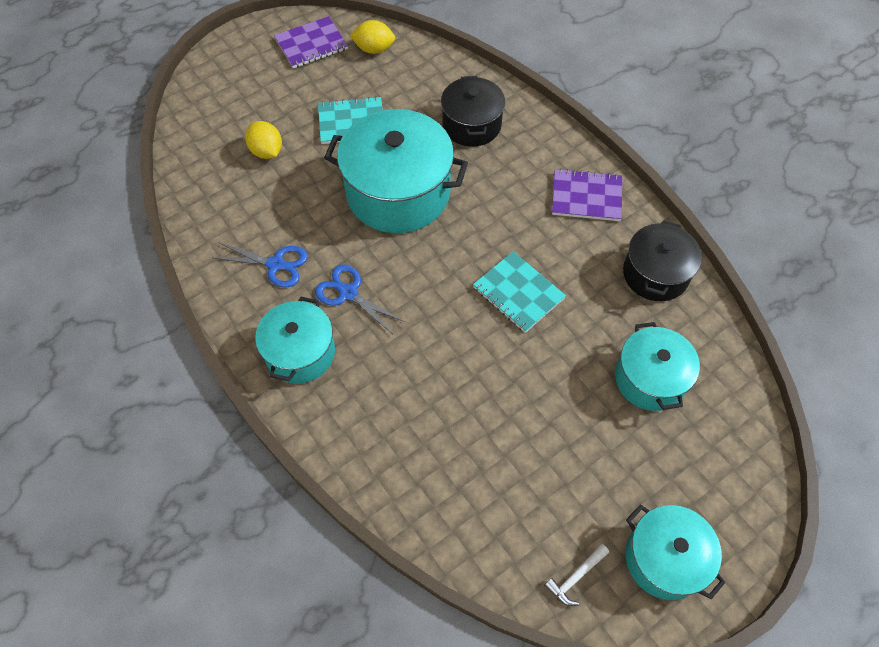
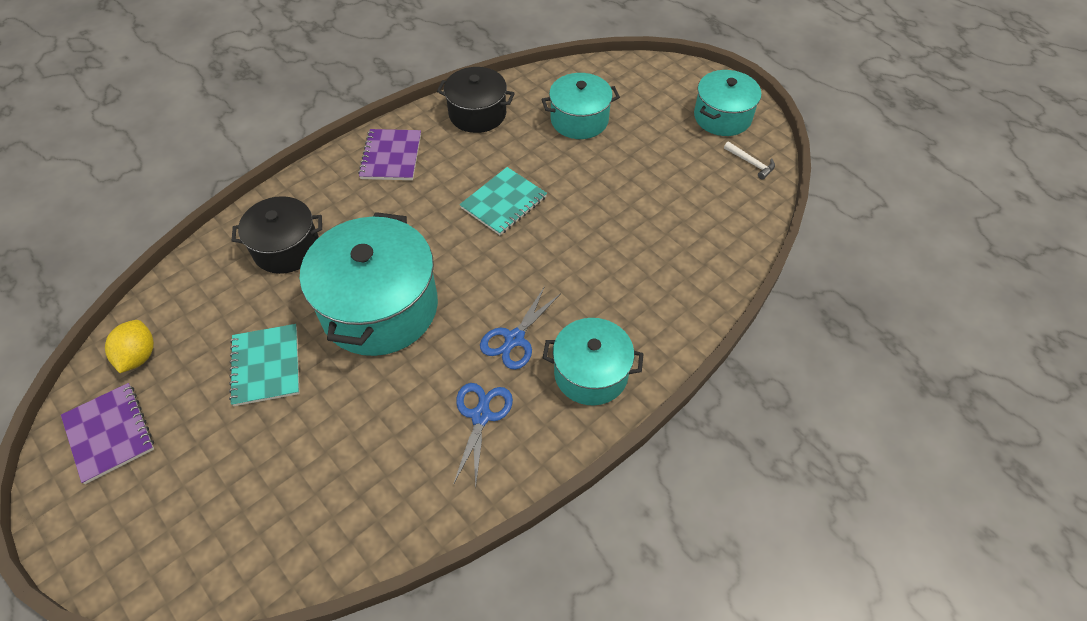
camera: 95 degrees left, 5 degrees down
yellow lemon [245,121,282,159] -> none

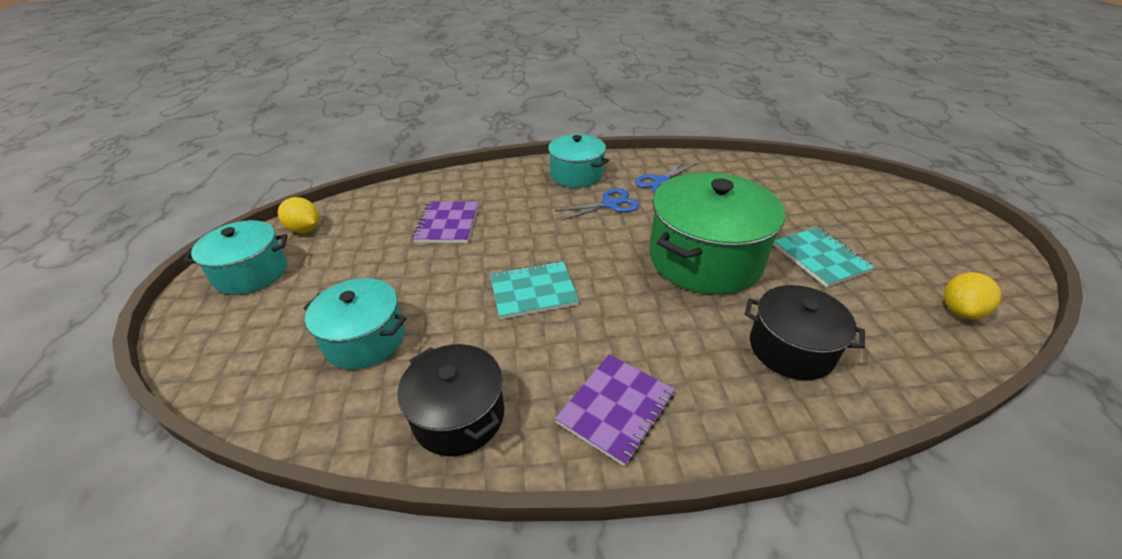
camera: 145 degrees left, 15 degrees down
purple notebook [61,383,154,484] -> purple notebook moved to [412,201,479,243]
turquoise notebook [229,324,300,406] -> turquoise notebook turned 45 degrees counterclockwise [773,227,875,287]
turquoise pot [300,212,438,356] -> green pot [649,172,785,295]
white hammer [724,141,775,180] -> yellow lemon [278,197,319,233]

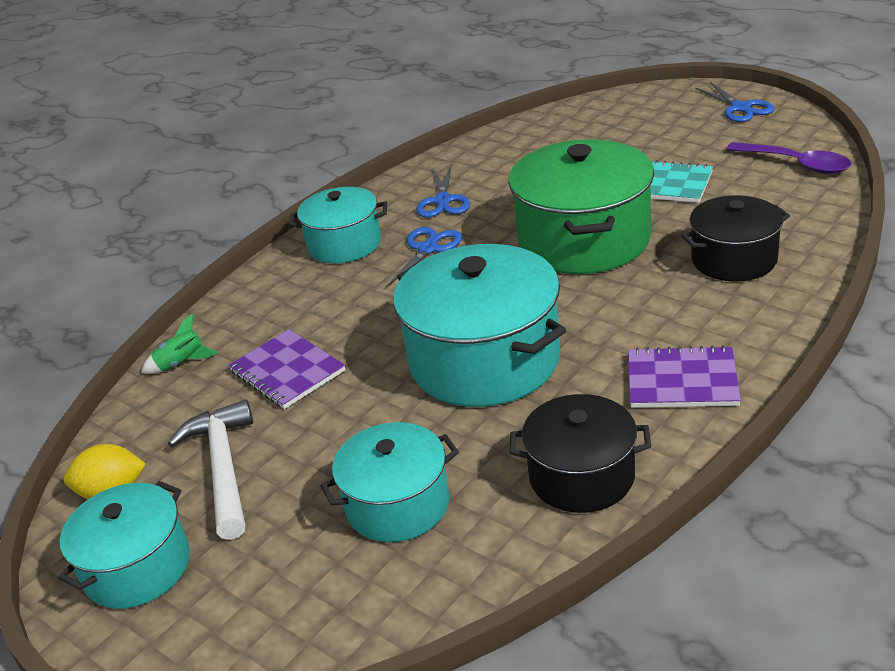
camera: 40 degrees left, 5 degrees down
turquoise notebook [490,261,579,319] -> turquoise pot [393,244,566,407]
purple notebook [555,354,675,466] -> purple notebook turned 75 degrees counterclockwise [628,345,741,408]
yellow lemon [944,272,1002,319] -> purple spoon [726,142,851,174]
none -> green rocket [141,313,218,374]
none -> white hammer [168,399,253,540]
none -> blue scissors [695,82,774,122]

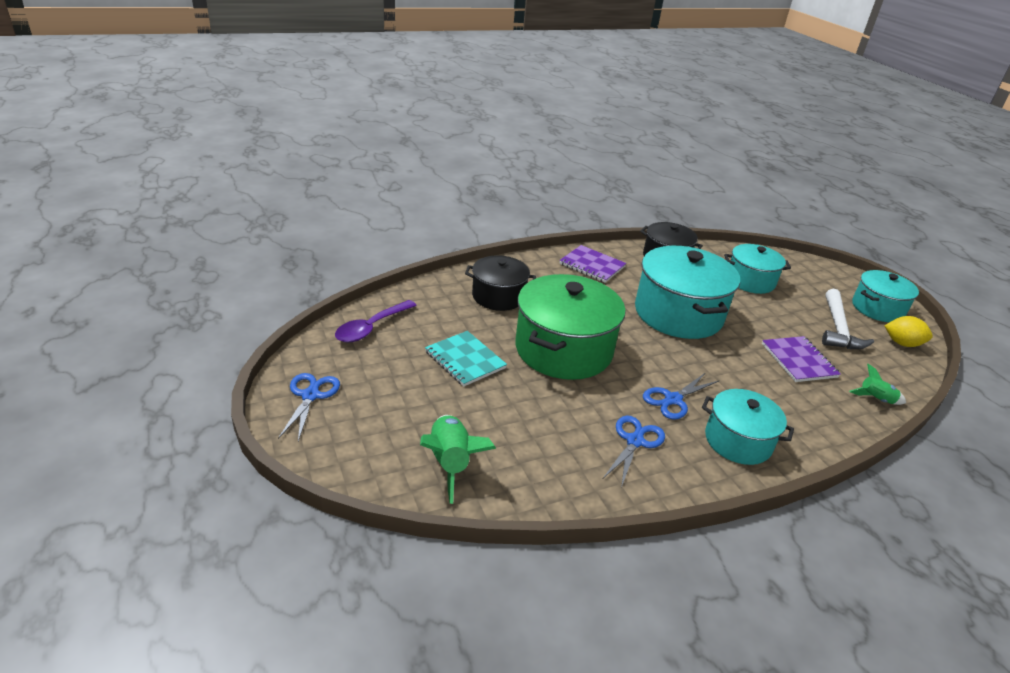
camera: 160 degrees left, 0 degrees up
purple spoon [726,142,851,174] -> purple spoon turned 120 degrees counterclockwise [335,300,417,343]
none -> green rocket [420,415,496,504]

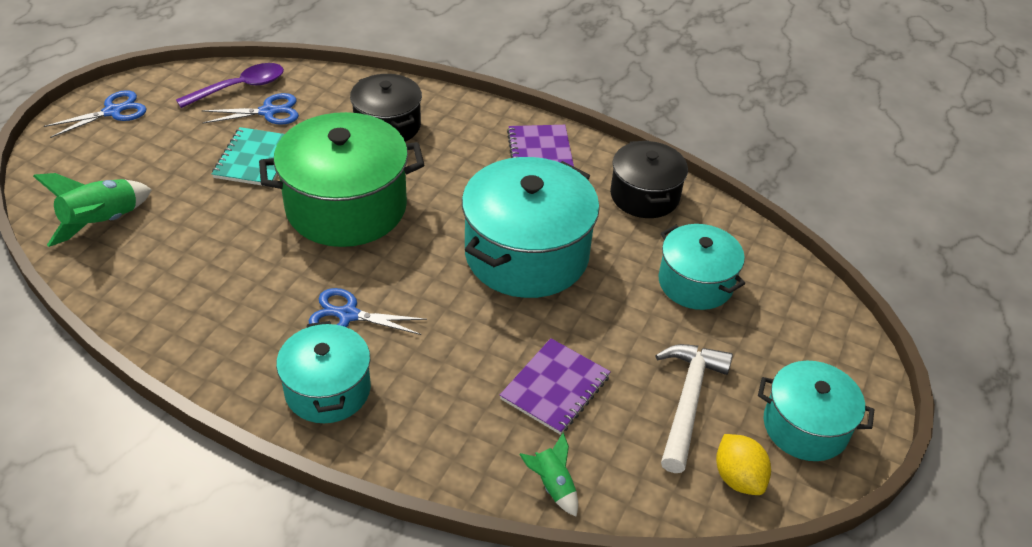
camera: 50 degrees right, 10 degrees up
purple spoon [335,300,417,343] -> purple spoon turned 150 degrees clockwise [176,63,284,108]
blue scissors [603,416,665,488] -> blue scissors moved to [202,93,299,124]
white hammer [822,289,874,349] -> white hammer turned 135 degrees clockwise [655,344,733,473]

